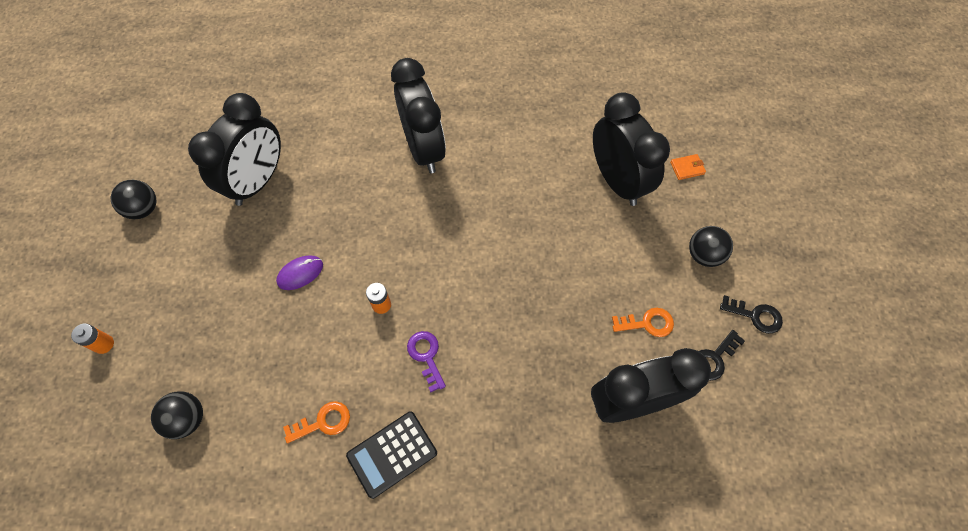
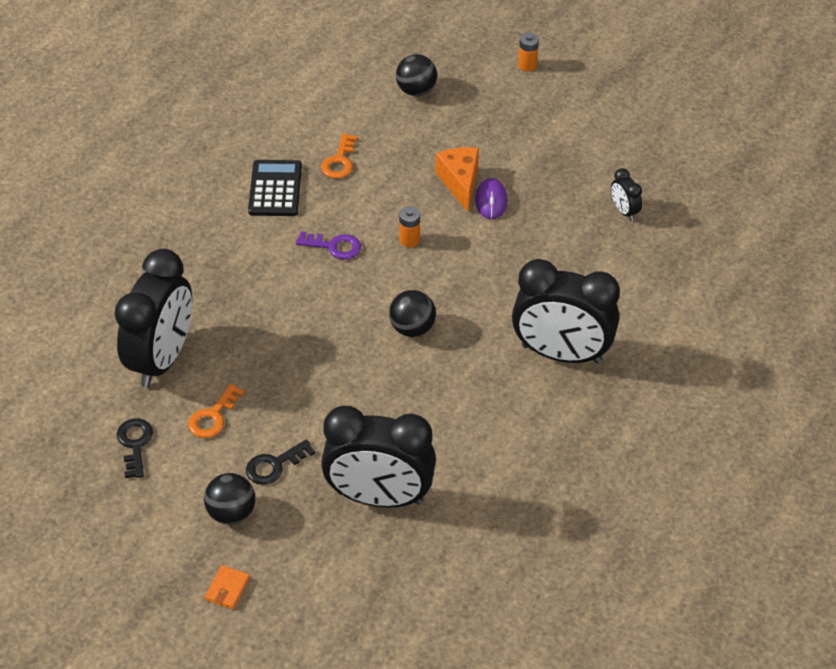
camera: 125 degrees right, 15 degrees down
black ball [110,180,157,219] -> black ball moved to [389,290,436,337]
black clock [188,93,281,206] -> black clock [611,168,642,221], size x0.42
orange wallet [670,154,706,180] -> orange wallet moved to [205,565,250,610]
black key [720,295,783,334] -> black key moved to [246,439,316,485]
none -> orange cheese [436,147,479,213]

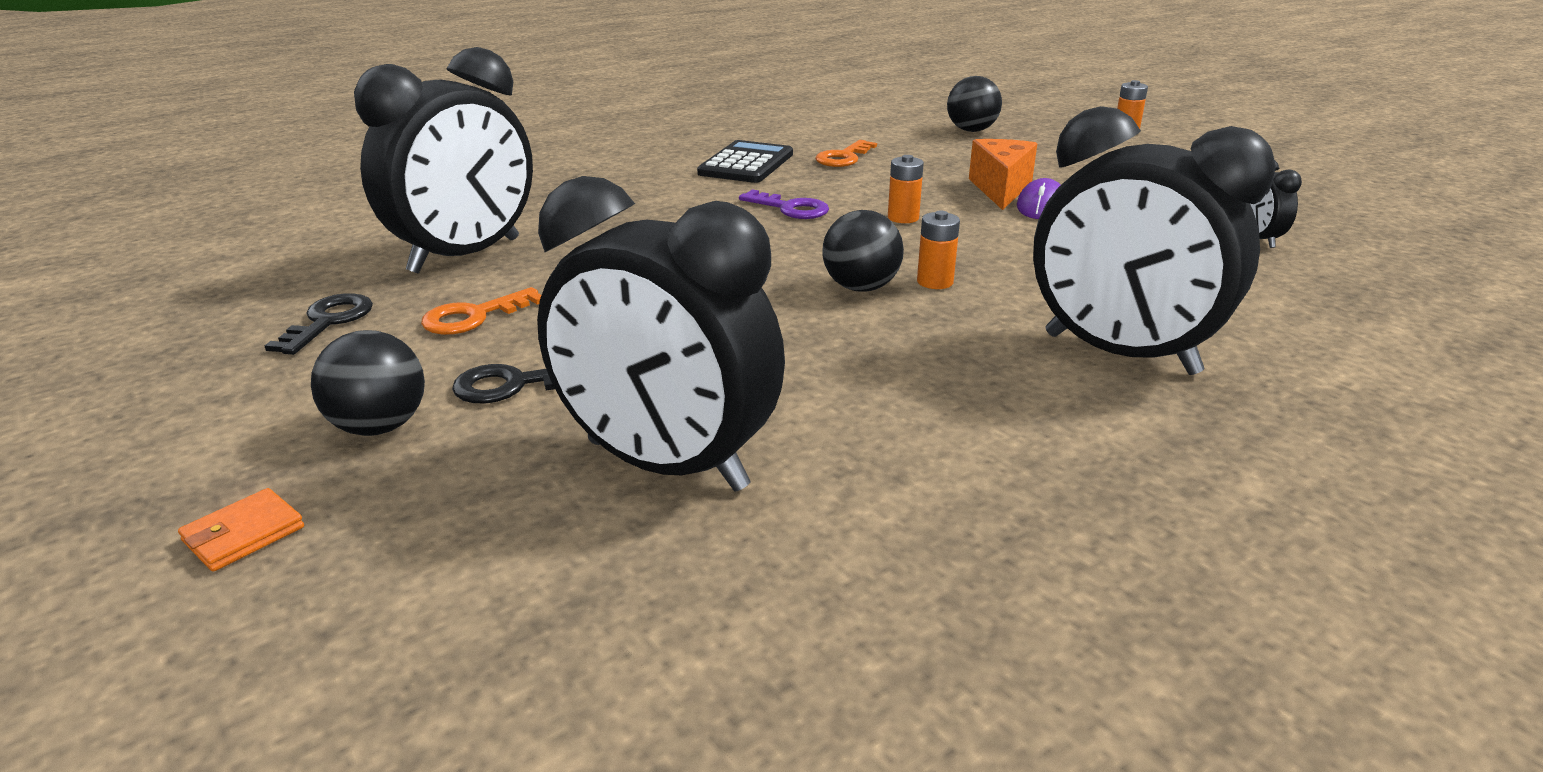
camera: 20 degrees right, 20 degrees down
none -> orange battery [917,210,960,289]

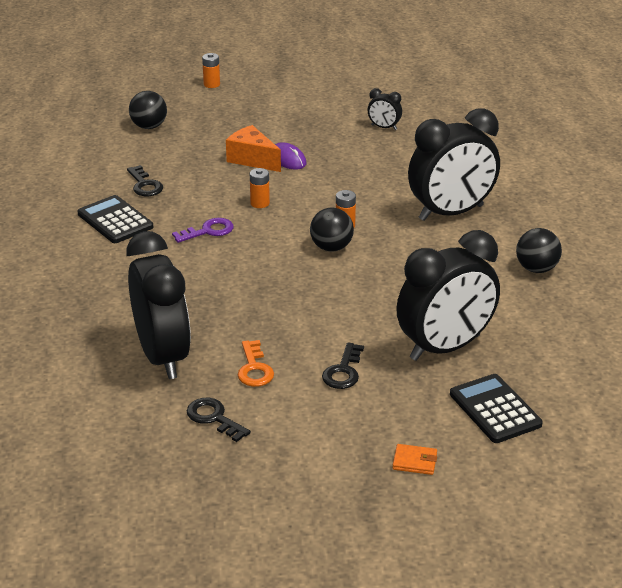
camera: 60 degrees left, 5 degrees up
orange wallet [178,488,304,572] -> orange wallet turned 60 degrees counterclockwise [392,444,437,475]
black ball [311,330,425,436] -> black ball moved to [516,228,562,273]
orange key [815,140,877,167] -> black key [127,165,163,196]
none -> black calculator [450,374,543,443]

